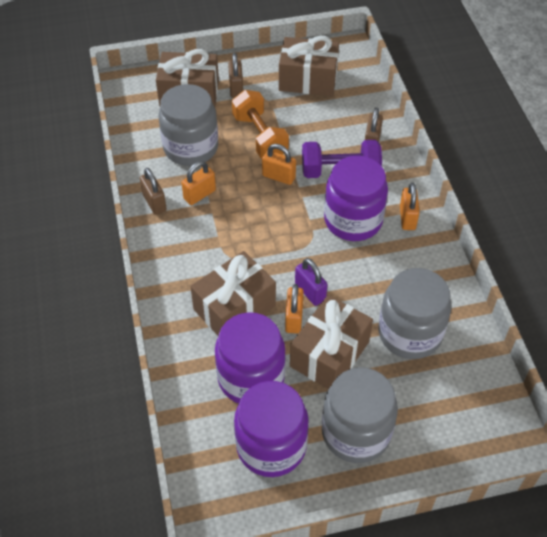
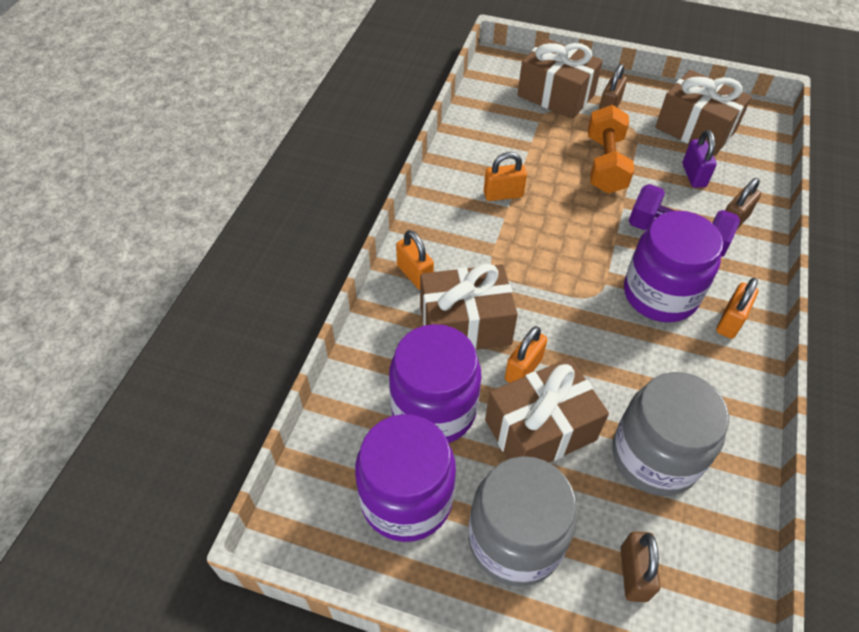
camera: 30 degrees right, 0 degrees up
brown padlock [140,168,167,215] -> brown padlock moved to [621,531,660,602]
grey jar [158,84,218,166] -> none
orange padlock [262,144,296,185] -> orange padlock moved to [396,230,434,290]
purple padlock [295,258,327,306] -> purple padlock moved to [682,130,717,188]

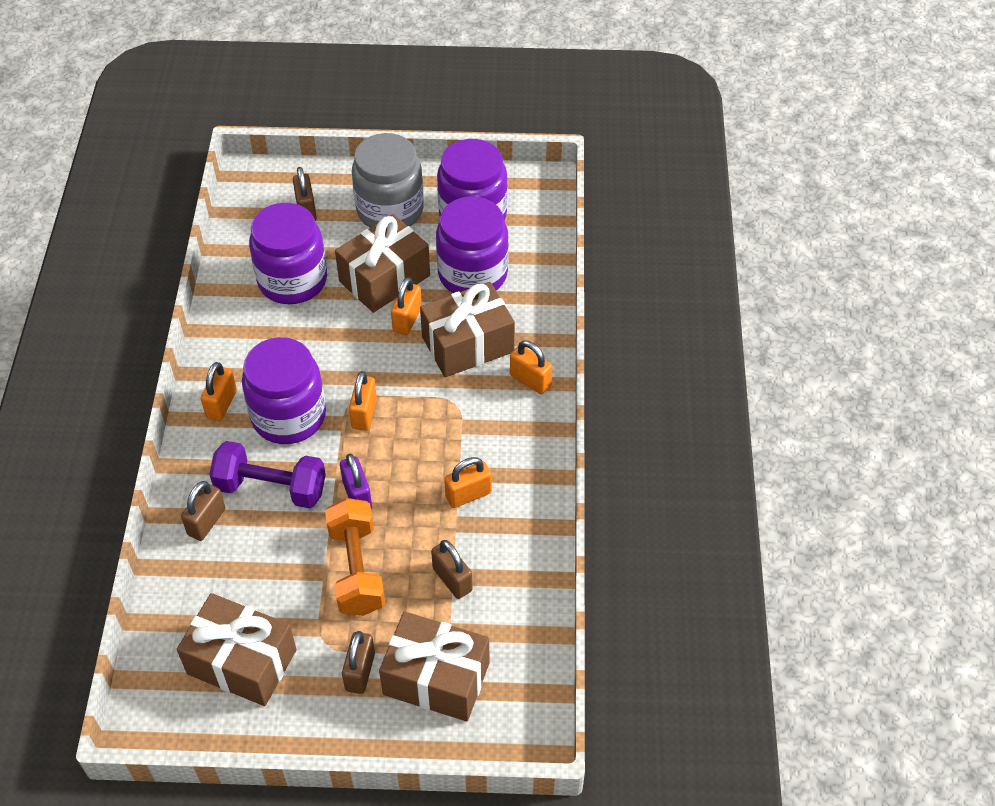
camera: 165 degrees right, 0 degrees up
grey jar [612,372,729,496] -> purple jar [249,203,327,304]
purple padlock [682,130,717,188] -> purple padlock moved to [340,454,372,508]
none -> orange padlock [349,371,377,430]
none -> brown padlock [431,540,473,599]

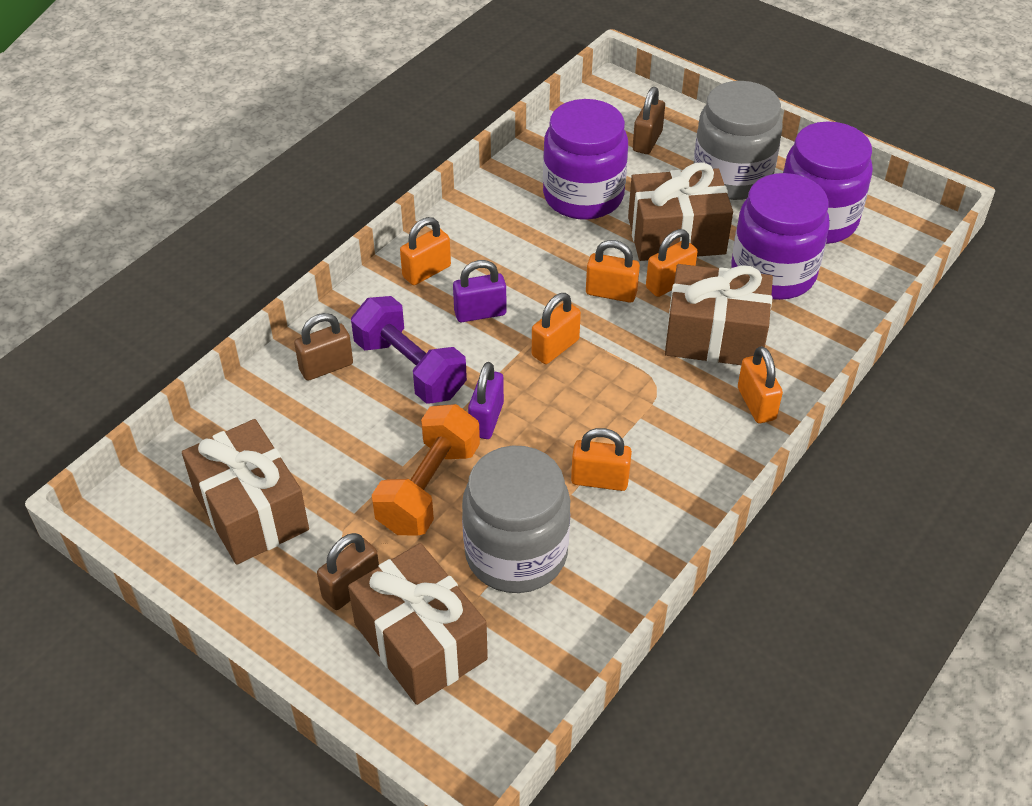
camera: 35 degrees right, 5 degrees down
purple jar [242,337,326,444] -> purple padlock [453,260,506,322]
brown padlock [431,540,473,599] -> grey jar [462,446,570,593]
none -> orange padlock [586,240,640,303]

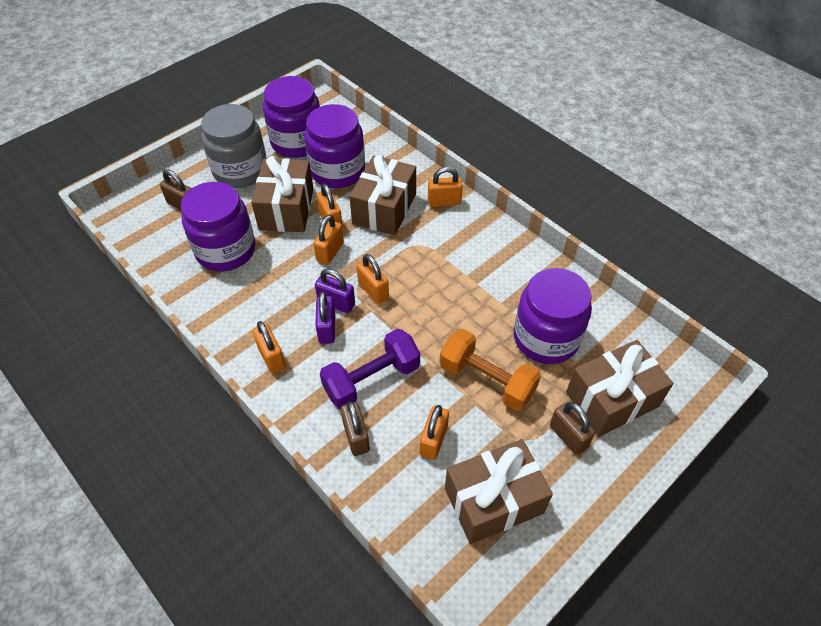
camera: 80 degrees left, 5 degrees up
grey jar [462,446,570,593] -> purple jar [514,268,592,364]
purple padlock [468,362,504,439] -> purple padlock moved to [315,269,355,313]
orange padlock [571,428,632,491] -> orange padlock moved to [419,405,449,460]

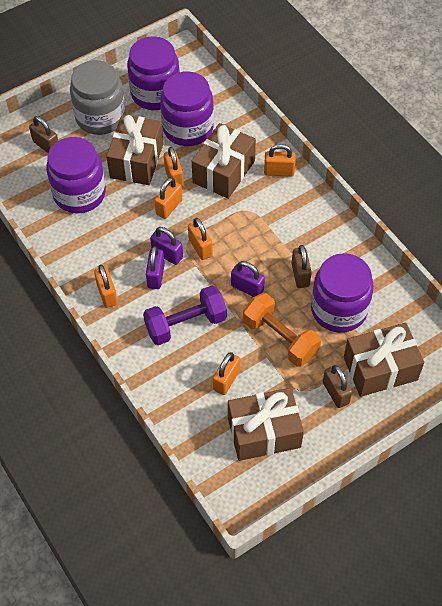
camera: 10 degrees right, 5 degrees up
brown padlock [341,401,370,456] -> brown padlock moved to [292,245,312,288]
none -> purple padlock [231,261,265,297]

